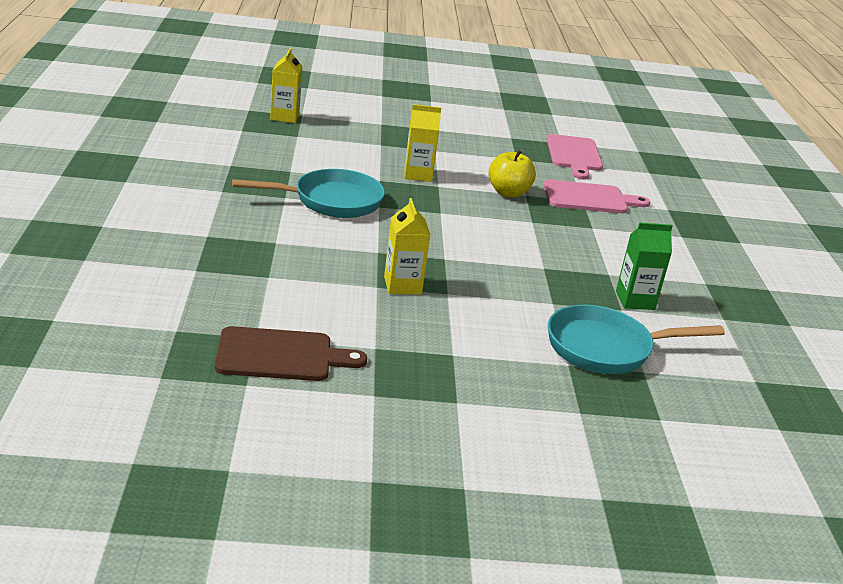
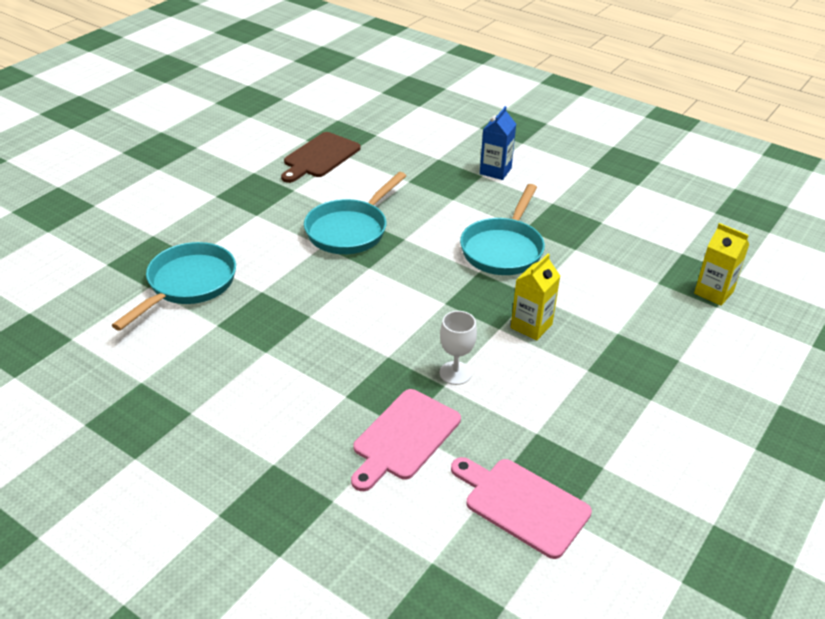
camera: 130 degrees right, 10 degrees up
yellow carton [384,198,431,295] -> turquoise pan [304,172,406,254]
yellow apple [488,150,536,198] -> white goblet [439,311,477,385]
green carton [616,223,673,310] -> none
none -> blue carton [480,106,516,180]

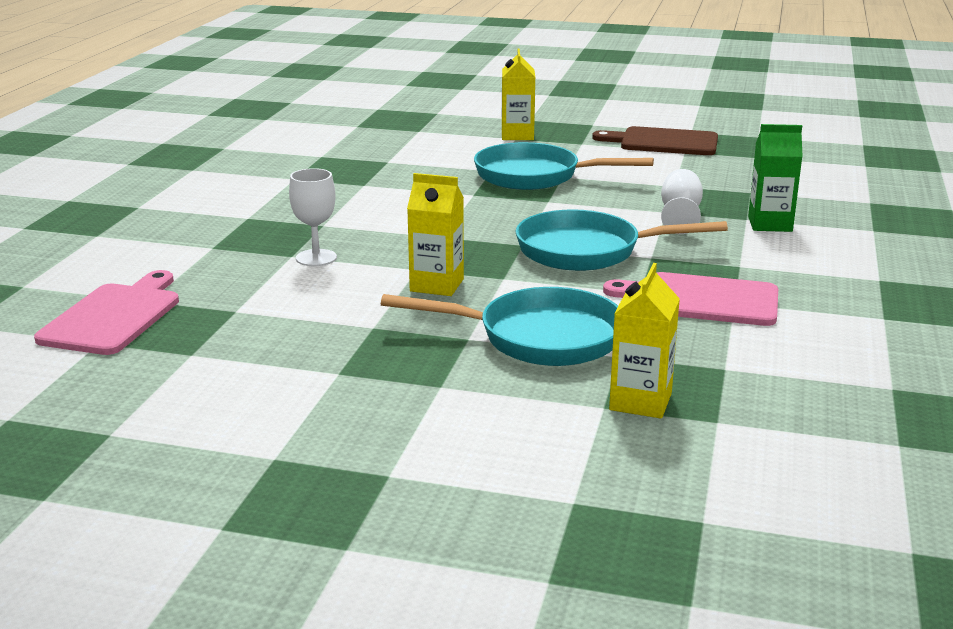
camera: 70 degrees right, 15 degrees down
turquoise pan [112,242,236,331] -> turquoise pan moved to [381,287,618,366]
pink cutting board [351,389,461,491] -> pink cutting board moved to [603,272,778,326]
blue carton [480,106,516,180] -> green carton [748,124,803,232]
none -> yellow carton [502,48,535,140]
none -> white goblet [661,169,703,234]

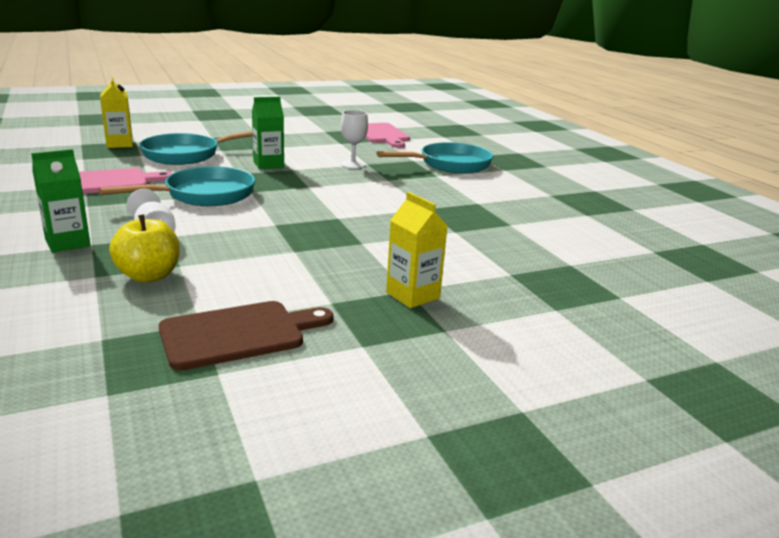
camera: 140 degrees right, 0 degrees up
yellow carton [407,173,464,296] -> green carton [252,97,284,169]
turquoise pan [474,142,654,190] -> turquoise pan moved to [376,142,493,173]
none -> yellow apple [109,215,180,283]

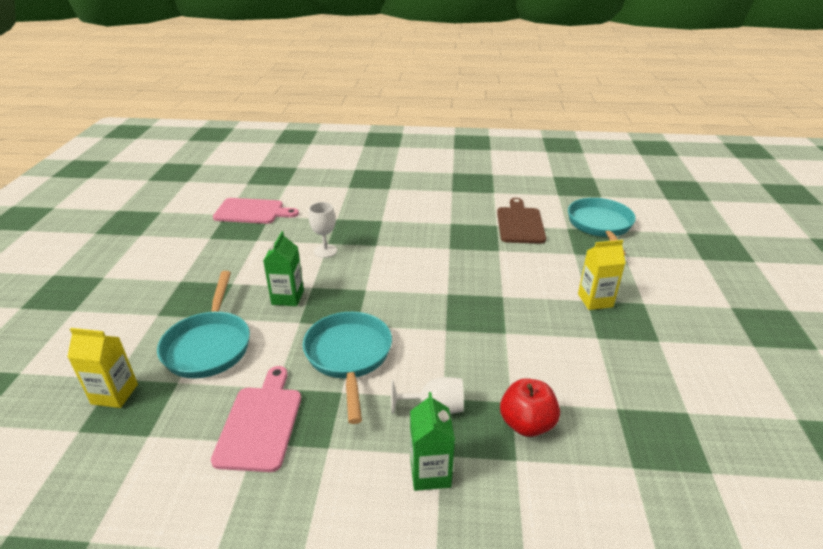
camera: 60 degrees left, 10 degrees up
yellow apple [109,215,180,283] -> red apple [500,378,560,437]
brown cutting board [159,301,334,371] -> brown cutting board moved to [497,198,546,243]
turquoise pan [376,142,493,173] -> turquoise pan moved to [568,198,636,256]

